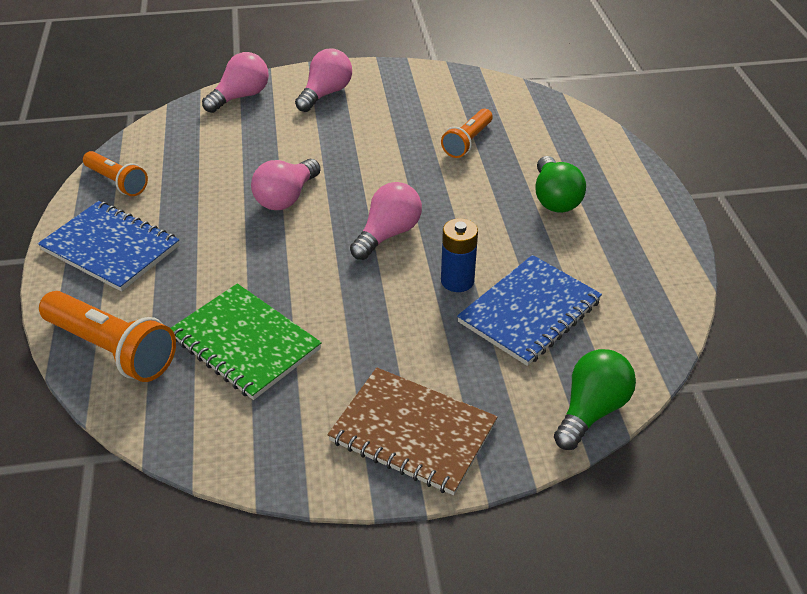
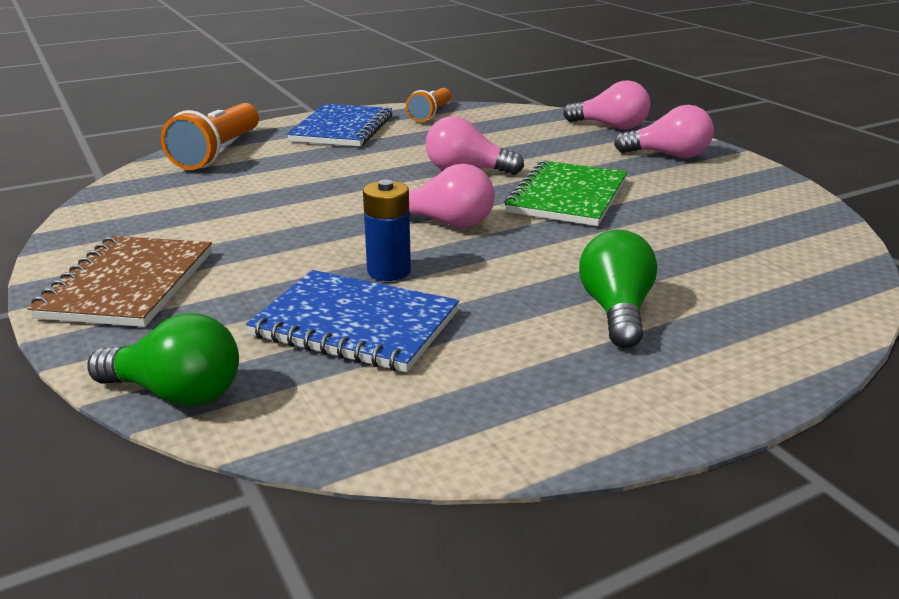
camera: 70 degrees right, 15 degrees down
green notebook [171,283,322,400] -> green notebook moved to [505,160,627,226]
orange flashlight [441,109,493,158] -> none
green light bulb [535,156,586,213] -> green light bulb turned 120 degrees clockwise [579,230,657,348]

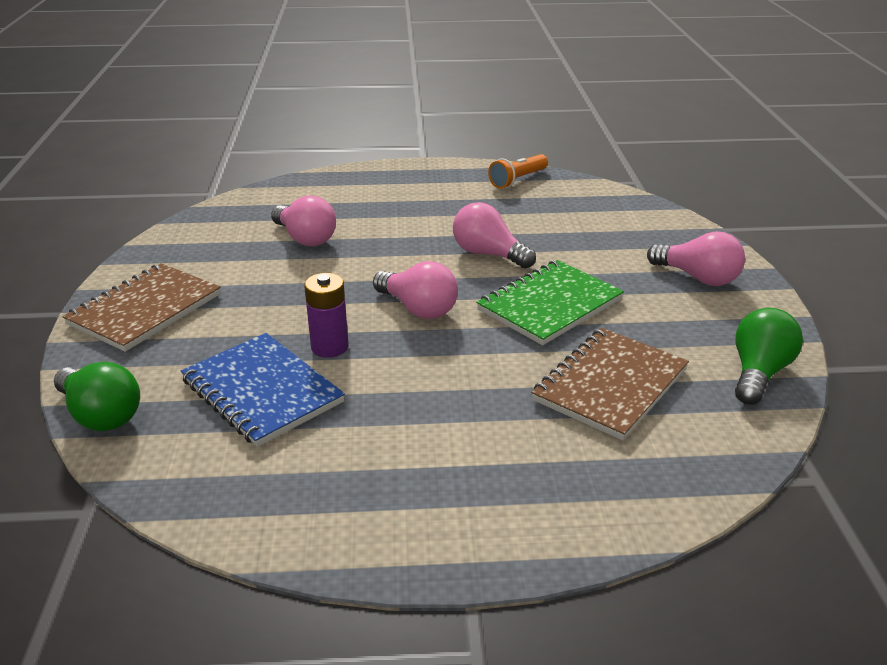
camera: 25 degrees right, 5 degrees up
orange flashlight [161,103,259,170] -> none
blue notebook [287,104,393,147] -> none
blue battery [363,179,411,281] -> purple battery [304,273,349,358]
pink light bulb [563,80,650,130] -> pink light bulb moved to [271,196,336,246]
green light bulb [579,230,657,348] -> green light bulb moved to [735,308,803,405]
none -> brown notebook [531,328,689,441]

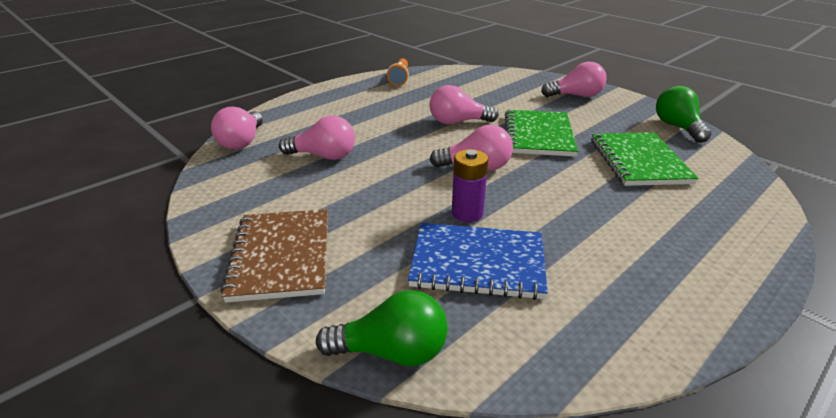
camera: 40 degrees left, 0 degrees up
brown notebook [531,328,689,441] -> green notebook [591,132,699,186]
none -> pink light bulb [211,107,263,150]

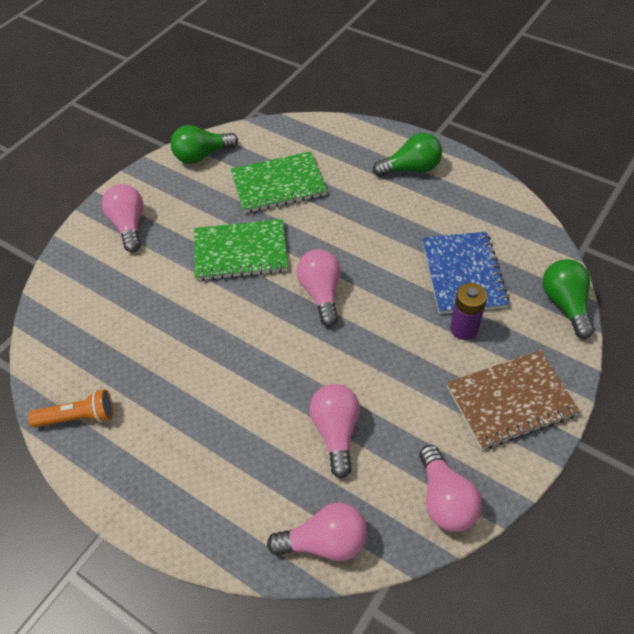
camera: 100 degrees left, 20 degrees up
pink light bulb [429,85,499,125] -> pink light bulb moved to [419,445,482,532]
purple battery [452,149,488,222] -> purple battery moved to [450,283,487,340]
none -> green light bulb [373,133,442,177]

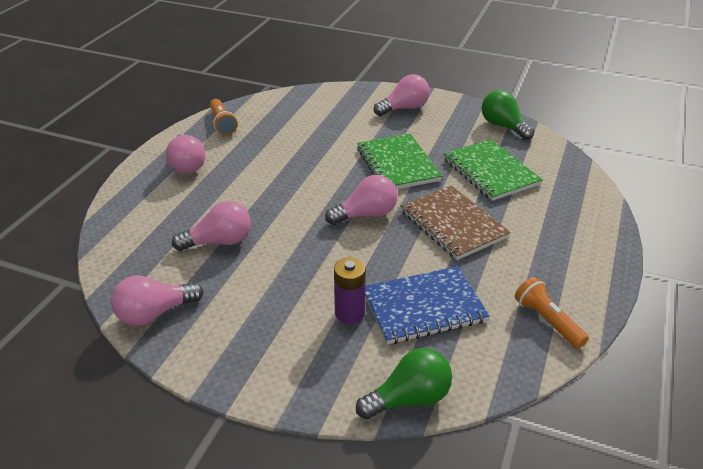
camera: 75 degrees right, 15 degrees down
pink light bulb [267,503,367,561] -> pink light bulb moved to [166,134,205,174]
green light bulb [373,133,442,177] -> none
brown notebook [447,350,580,450] -> brown notebook moved to [401,186,511,260]
none -> orange flashlight [515,277,589,349]

